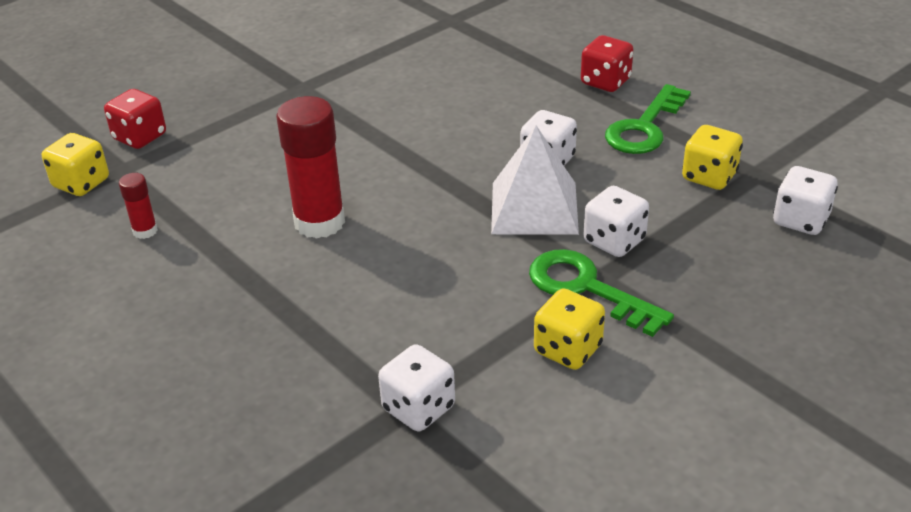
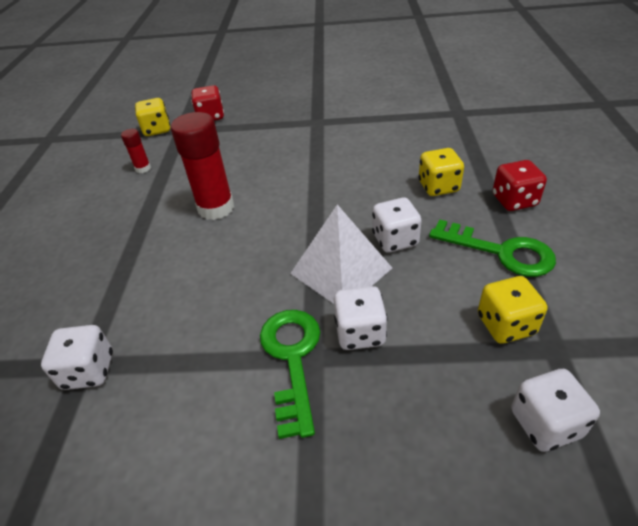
camera: 45 degrees right, 5 degrees up
yellow dice [534,289,605,370] -> yellow dice moved to [418,148,464,196]
green key [605,84,691,154] -> green key turned 135 degrees counterclockwise [429,219,556,277]

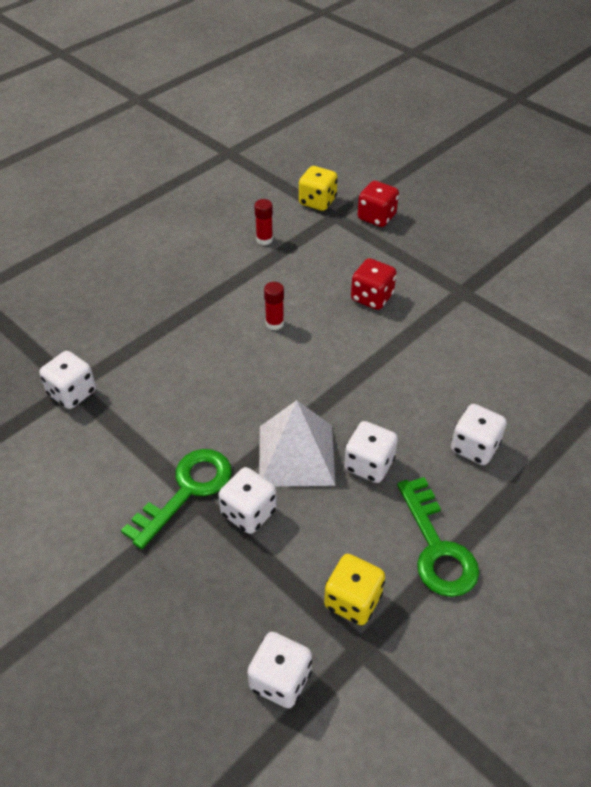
camera: 40 degrees right, 5 degrees up
red glue stick [171,112,234,220] -> red glue stick [264,282,284,330], size x0.48
yellow dice [418,148,464,196] -> white dice [451,404,507,465]
red dice [493,160,547,211] -> red dice moved to [351,258,397,310]

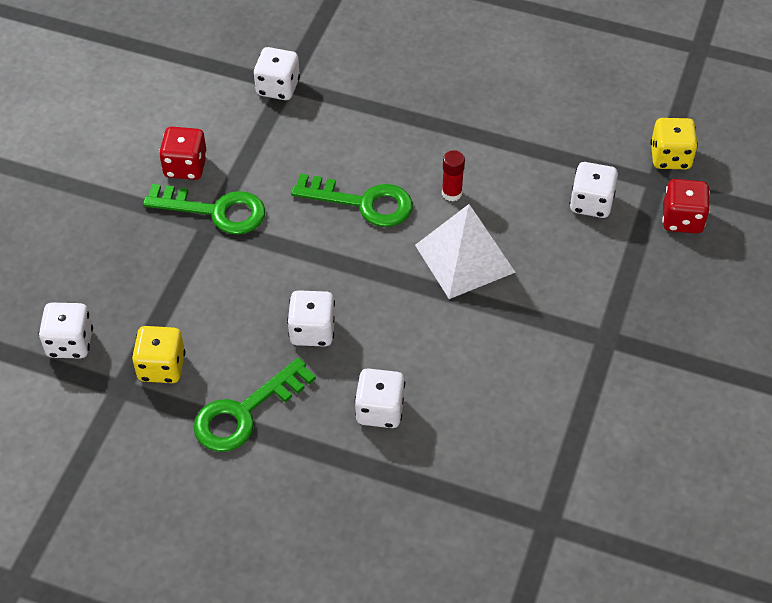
camera: 65 degrees right, 5 degrees up
white dice [218,467,277,534] -> white dice moved to [570,162,618,218]
red glue stick [254,199,273,245] -> none
white pyramid [259,400,335,487] -> white pyramid moved to [415,204,516,299]
red dice [351,258,397,310] -> red dice moved to [159,127,207,180]
none -> green key [291,174,413,227]

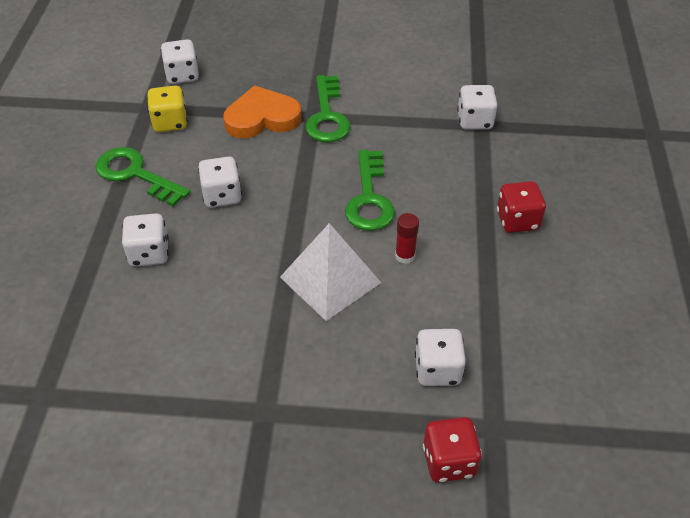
camera: 75 degrees right, 5 degrees down
red dice [159,127,207,180] -> red dice moved to [497,181,546,233]
yellow dice [650,118,698,169] -> none
none -> orange heart [223,85,301,138]

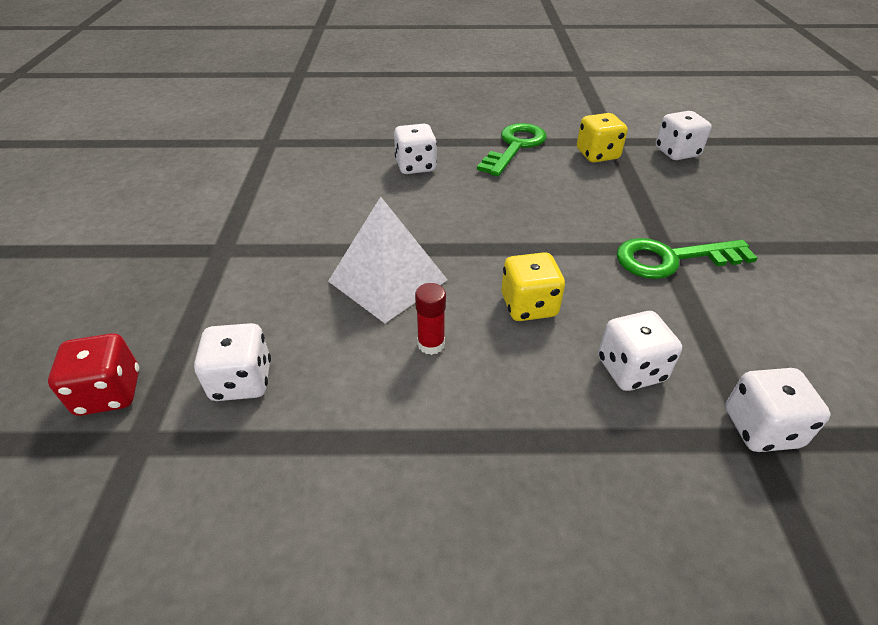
camera: 85 degrees right, 5 degrees down
white dice [198,156,242,208] -> white dice moved to [598,311,682,391]
orange heart [223,85,301,138] -> none
green key [345,150,395,231] -> yellow dice [501,252,565,321]
red dice [497,181,546,233] -> none

